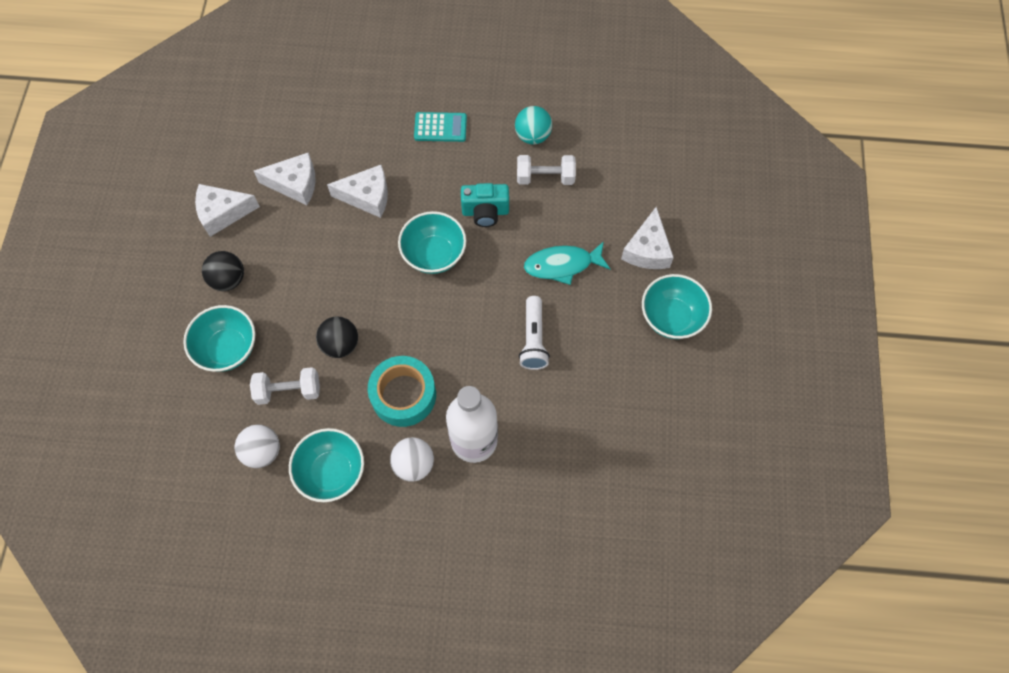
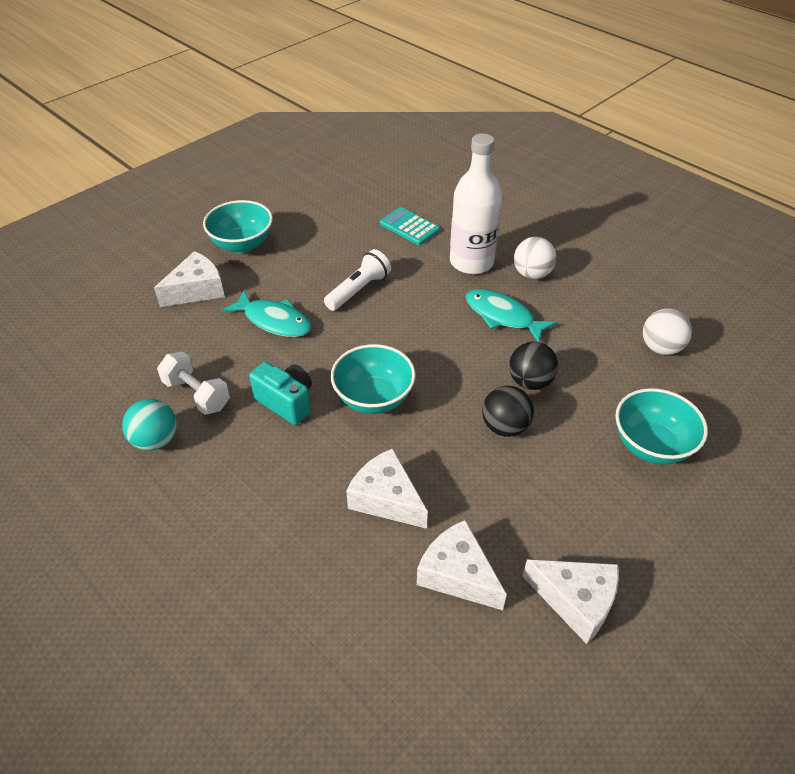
camera: 140 degrees left, 20 degrees down
black ball [202,251,244,291] -> black ball moved to [482,386,534,437]
white dumbbell [250,367,320,405] -> none
turquoise bowl [289,428,364,502] -> none
turquoise tape [368,356,436,427] -> turquoise fish [466,289,557,342]
turquoise calculator [414,112,467,142] -> turquoise calculator moved to [380,207,440,245]

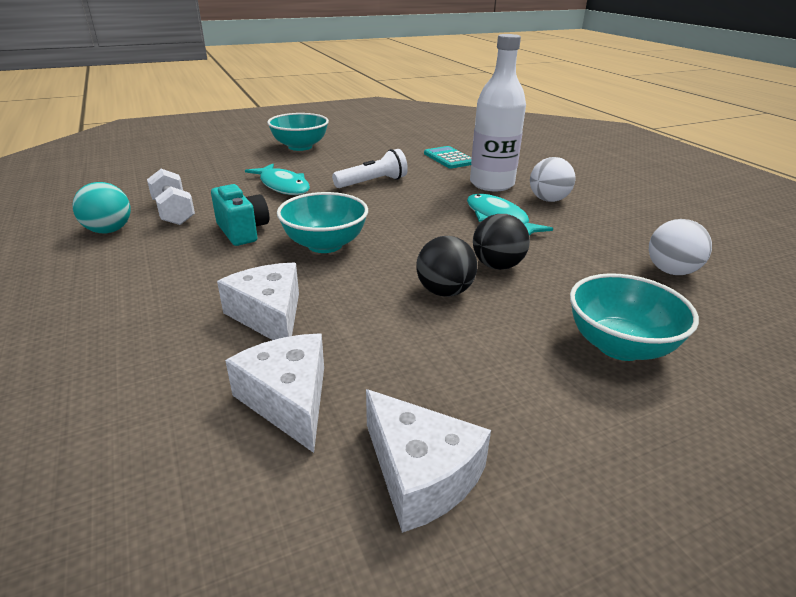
camera: 20 degrees right, 15 degrees down
white cheese [154,251,225,307] -> none

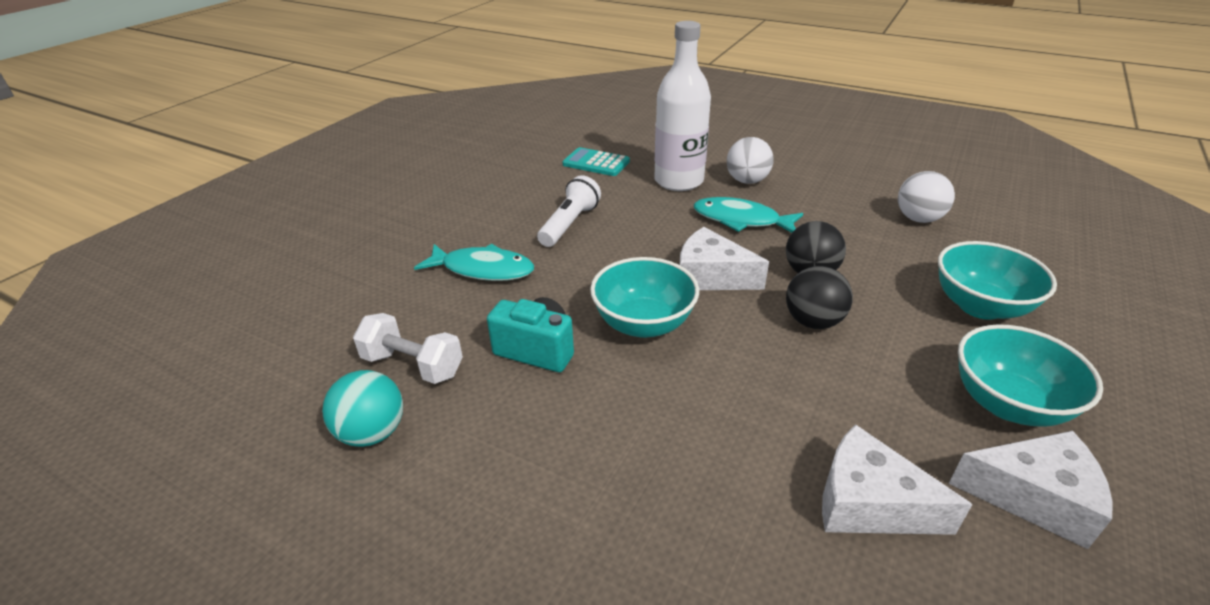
camera: 35 degrees left, 5 degrees up
white cheese [217,262,299,340] -> white cheese moved to [680,227,769,290]
turquoise bowl [267,113,329,151] -> turquoise bowl moved to [958,324,1103,427]

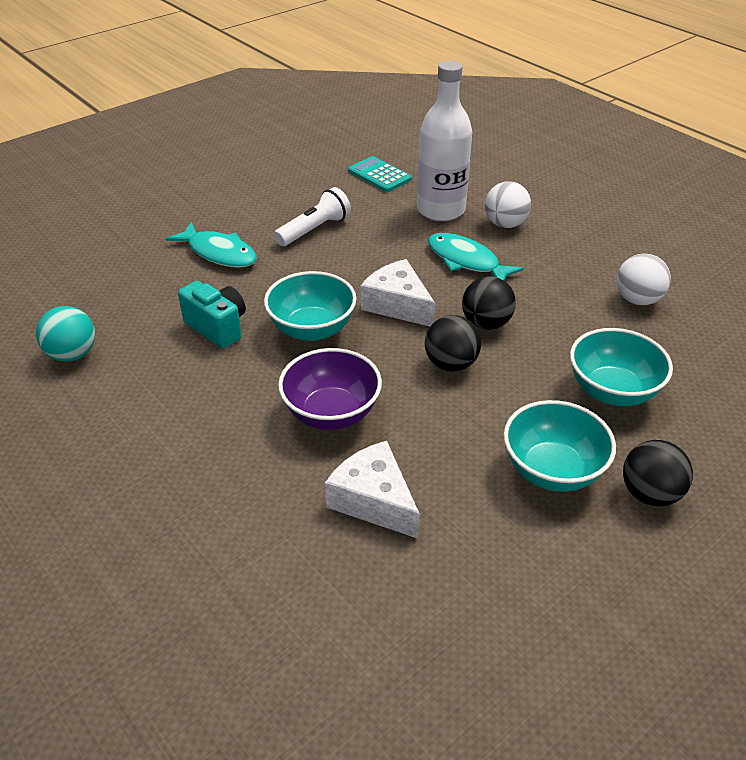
camera: 20 degrees right, 5 degrees up
white dumbbell [353,313,463,384] -> none
white cheese [949,431,1113,549] -> none
none -> purple bowl [278,348,382,430]
none -> black ball [623,440,693,506]

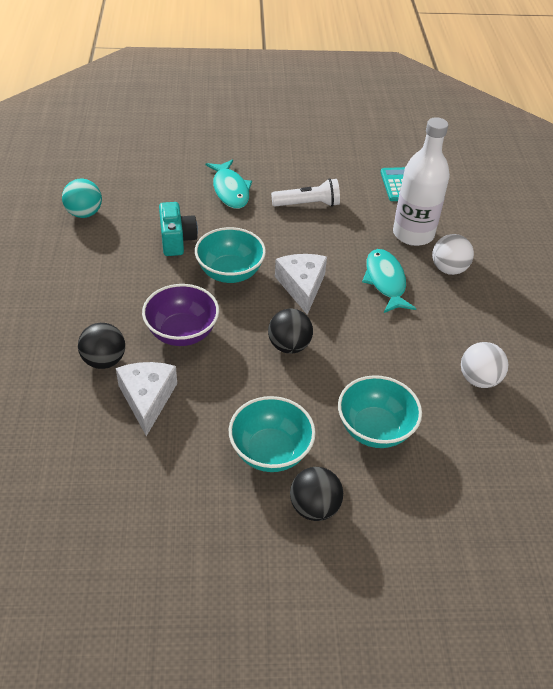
camera: 35 degrees right, 5 degrees up
black ball [462,276,516,330] -> black ball moved to [78,323,125,369]

